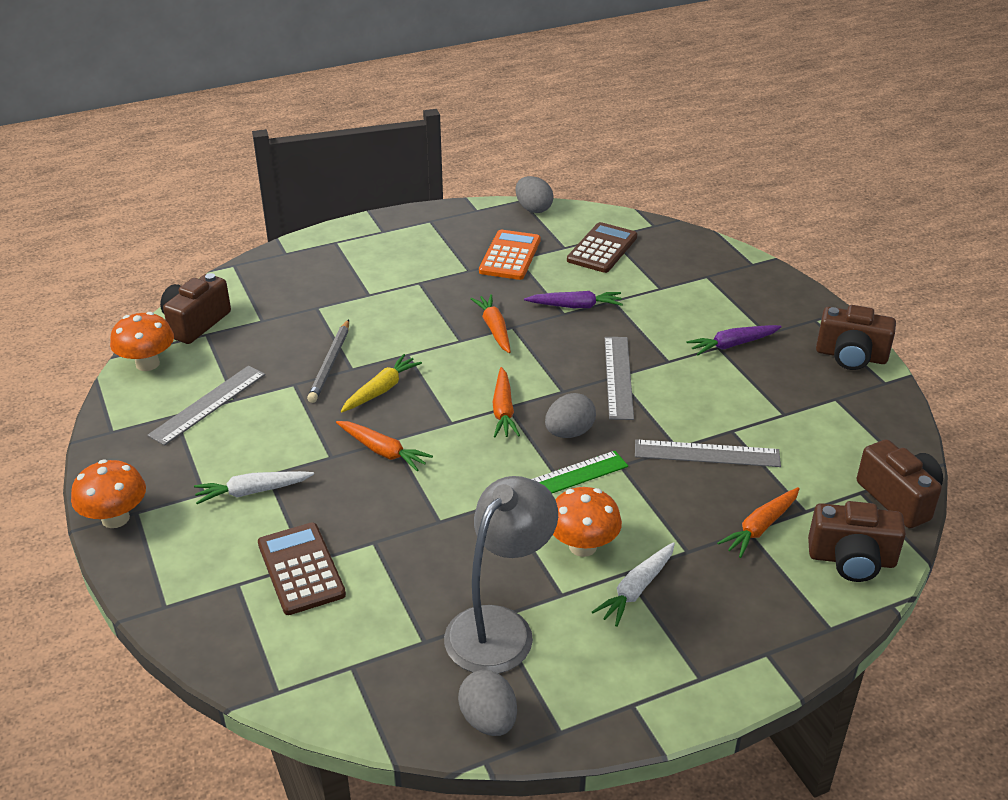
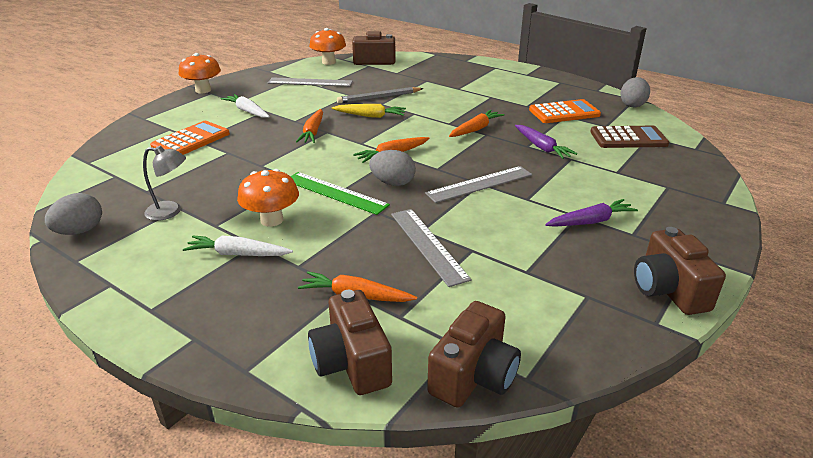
camera: 60 degrees right, 5 degrees down
brown calculator [258,523,346,615] -> orange calculator [150,121,230,155]
grey lamp [444,476,558,673] -> grey lamp [143,145,186,221], size x0.54
purple carrot [687,325,782,355] -> purple carrot turned 120 degrees clockwise [545,199,638,227]

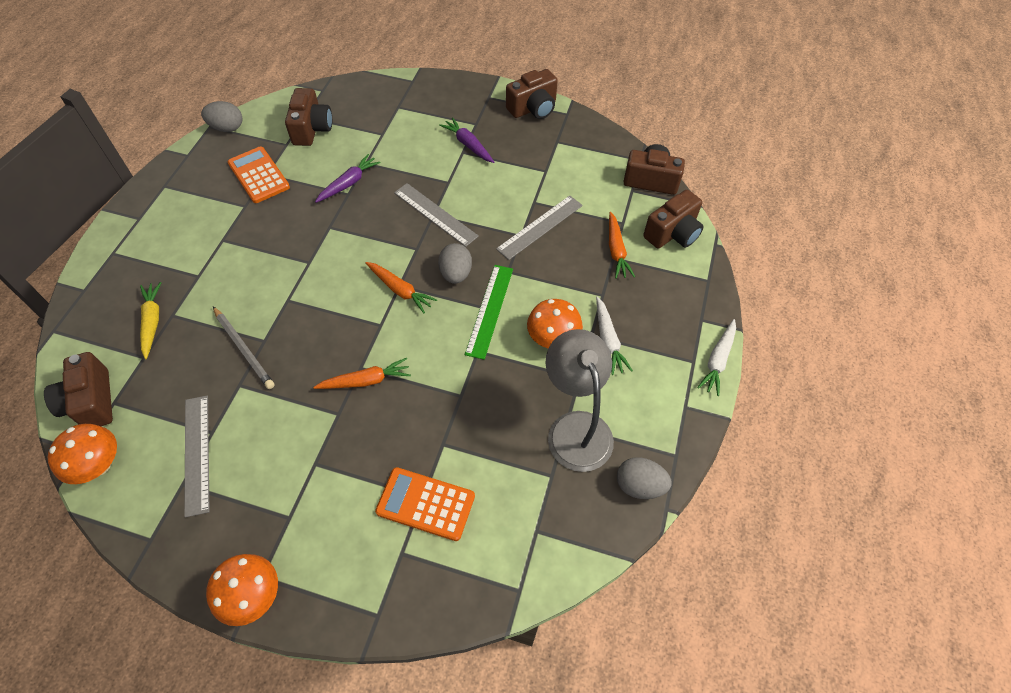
camera: 110 degrees left, 25 degrees up
grey lamp [143,145,186,221] -> grey lamp [546,329,614,472], size x1.85
white carrot [221,94,270,118] -> white carrot moved to [697,319,736,396]
yellow carrot [332,104,406,118] -> yellow carrot moved to [140,282,162,359]
orange carrot [449,110,505,137] -> none
brown calculator [590,126,669,148] -> brown camera [285,88,332,146]

